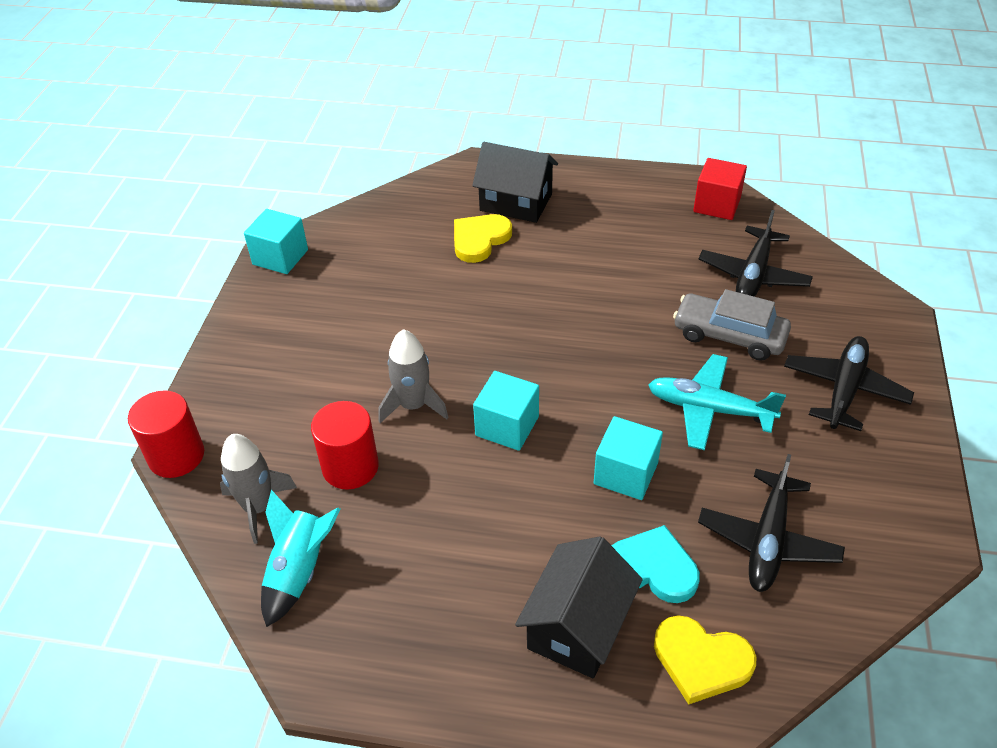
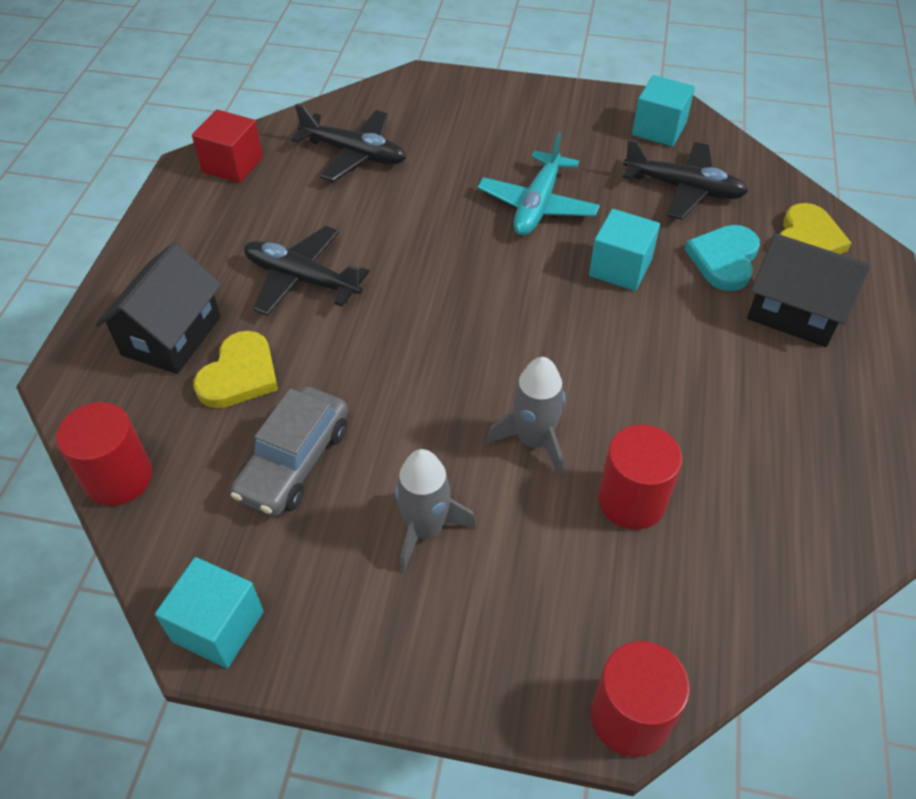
camera: 90 degrees left, 5 degrees up
grey rocket [220,434,297,544] -> grey rocket moved to [395,449,476,572]
turquoise rocket [261,490,340,627] -> none
yellow heart [454,214,512,263] -> yellow heart turned 105 degrees counterclockwise [194,331,278,408]
turquoise cube [473,371,539,451] -> turquoise cube moved to [632,75,695,147]
grey car [673,289,791,361] -> grey car moved to [231,387,348,516]
black plane [784,336,914,431] -> black plane moved to [244,226,369,316]
none -> red cylinder [56,402,152,506]

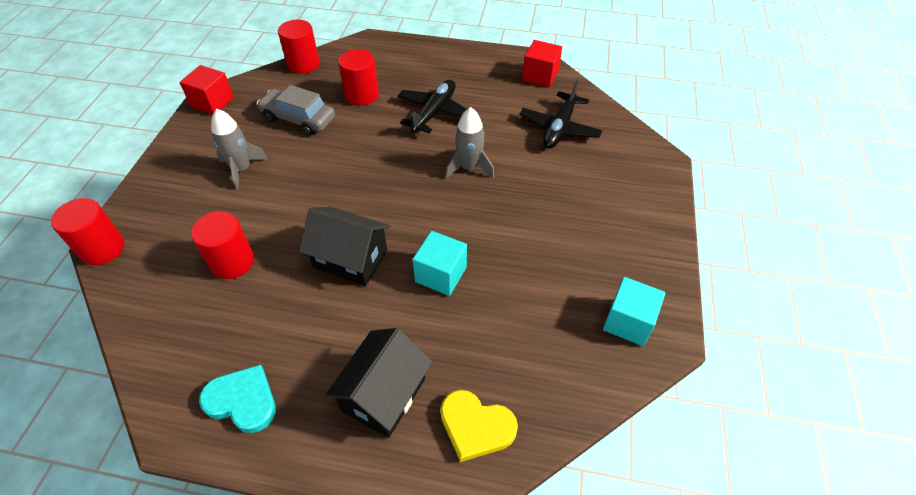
camera: 90 degrees right, 0 degrees up
black house [95,242,222,374] -> black house moved to [299,207,390,286]
turquoise cube [155,557,264,668] -> red cube [180,65,234,115]
yellow heart [194,331,278,408] -> red cylinder [338,49,379,106]
turquoise plane [478,132,600,235] -> none
grey rocket [486,357,565,476] -> grey rocket moved to [445,107,494,179]
black plane [623,139,748,220] -> none
turquoise heart [685,225,760,291] -> turquoise heart moved to [199,364,276,433]

